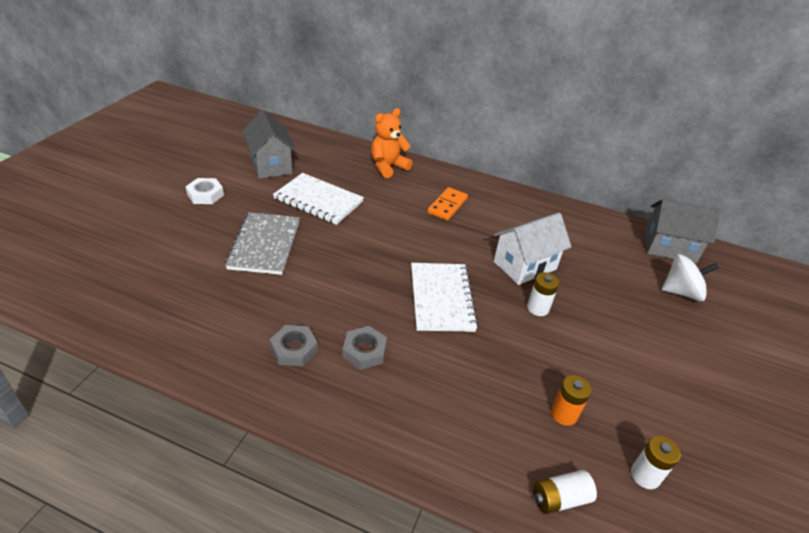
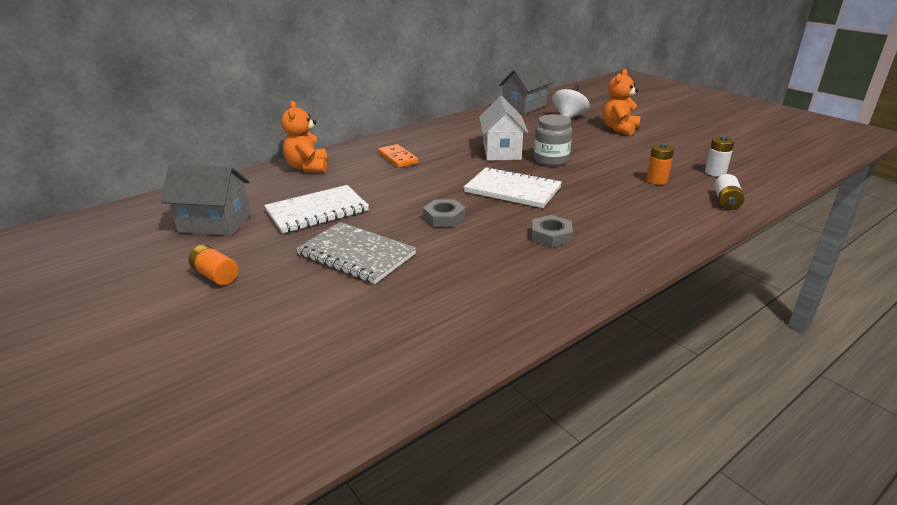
camera: 55 degrees left, 10 degrees down
white nut [185,178,224,204] -> orange battery [189,245,239,285]
grey nut [270,325,318,366] -> grey nut moved to [423,199,466,227]
white battery [527,272,559,316] -> grey jar [534,114,572,166]
none -> orange teddy bear [602,69,640,136]

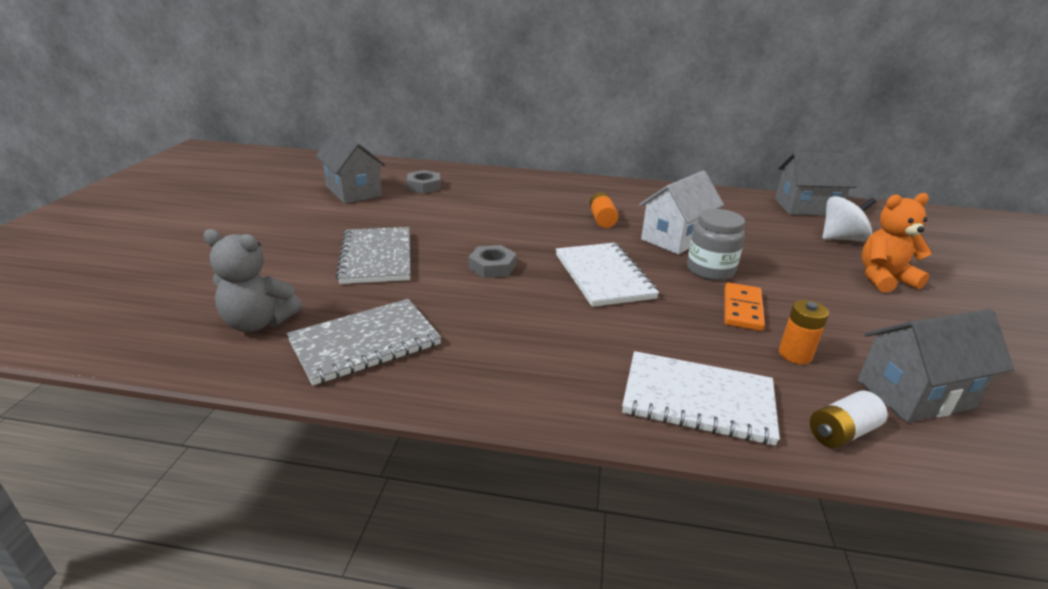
camera: 45 degrees right, 0 degrees up
orange battery [189,245,239,285] -> orange battery moved to [589,192,619,228]
white notebook [264,185,369,233] -> white notebook moved to [622,351,780,446]
orange teddy bear [281,101,327,172] -> none
orange domino [378,144,419,168] -> orange domino moved to [725,283,765,331]
grey nut [532,215,573,248] -> grey nut moved to [407,170,440,193]
white battery [705,136,735,177] -> grey house [858,309,1014,423]
none -> grey teddy bear [203,229,302,332]
none -> grey notebook [287,299,442,386]

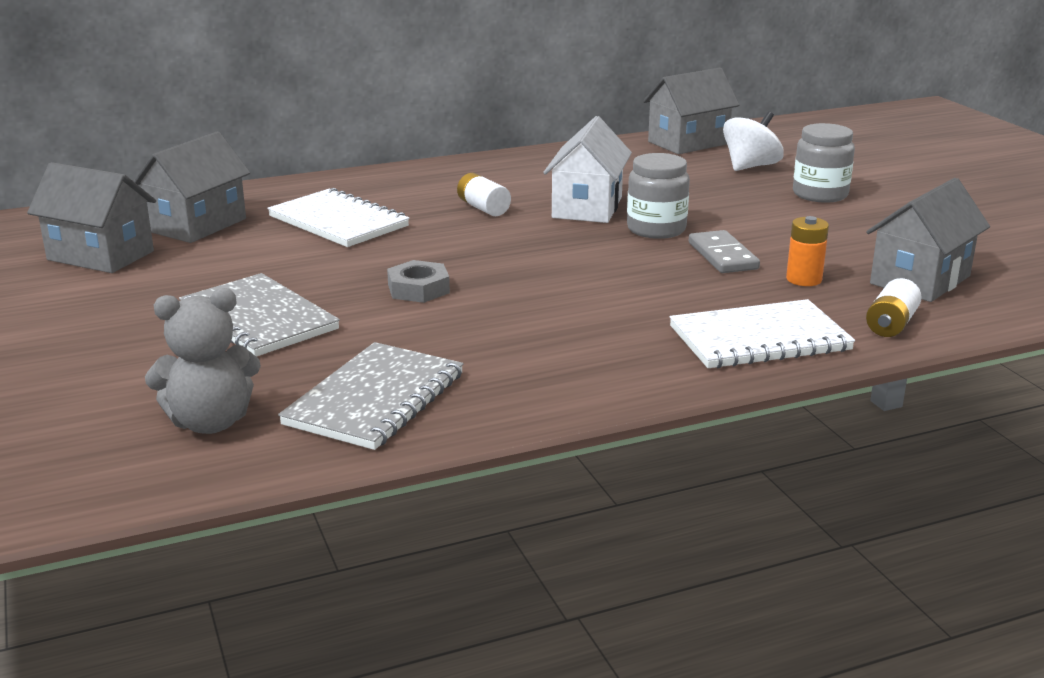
camera: 30 degrees left, 5 degrees down
grey nut [407,170,440,193] -> grey house [133,131,250,243]
white notebook [556,243,659,307] -> white notebook moved to [267,188,409,247]
orange battery [589,192,619,228] -> white battery [457,173,511,216]
orange domino [725,283,765,331] -> grey domino [689,230,760,273]
orange teddy bear [862,193,933,292] -> grey jar [793,123,855,203]

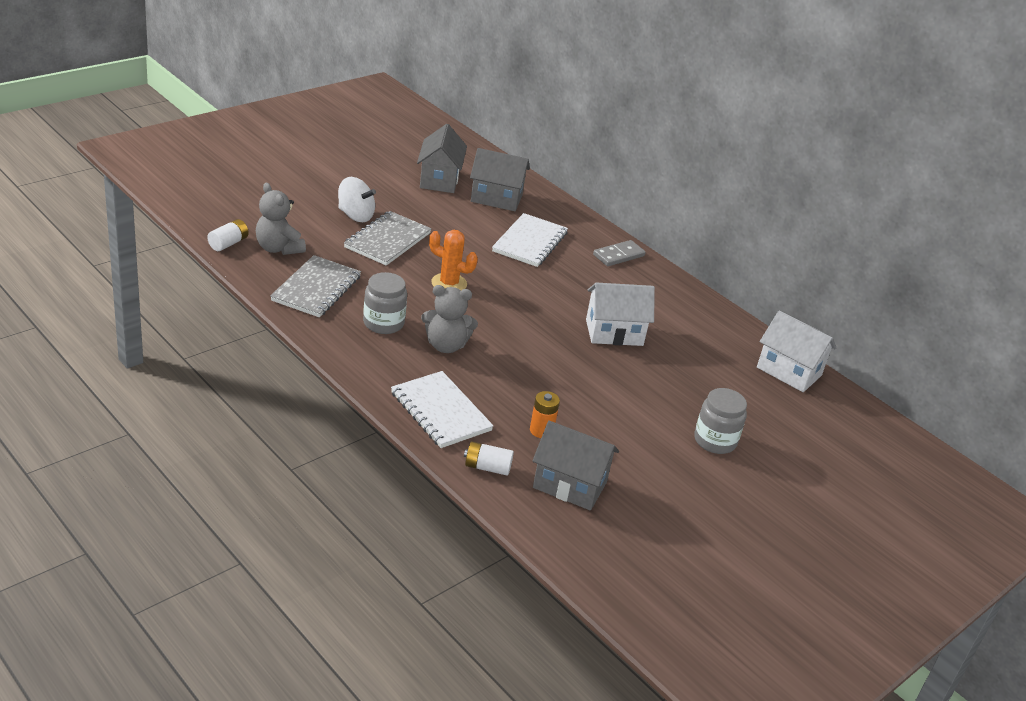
camera: 65 degrees right, 10 degrees up
grey notebook [278,342,464,450] -> grey notebook turned 75 degrees counterclockwise [270,255,361,317]
grey nut [387,260,450,303] -> orange cactus [429,230,478,290]
white battery [457,173,511,216] -> white battery moved to [207,219,249,251]
grey jar [627,153,690,239] -> grey jar moved to [363,272,407,334]
grey house [643,68,739,154] -> white house [757,311,837,392]
grey domino [689,230,760,273] -> grey domino moved to [593,240,645,266]
white spinning top [723,111,784,171] -> white spinning top moved to [338,177,376,222]
none -> grey teddy bear [421,285,478,353]

